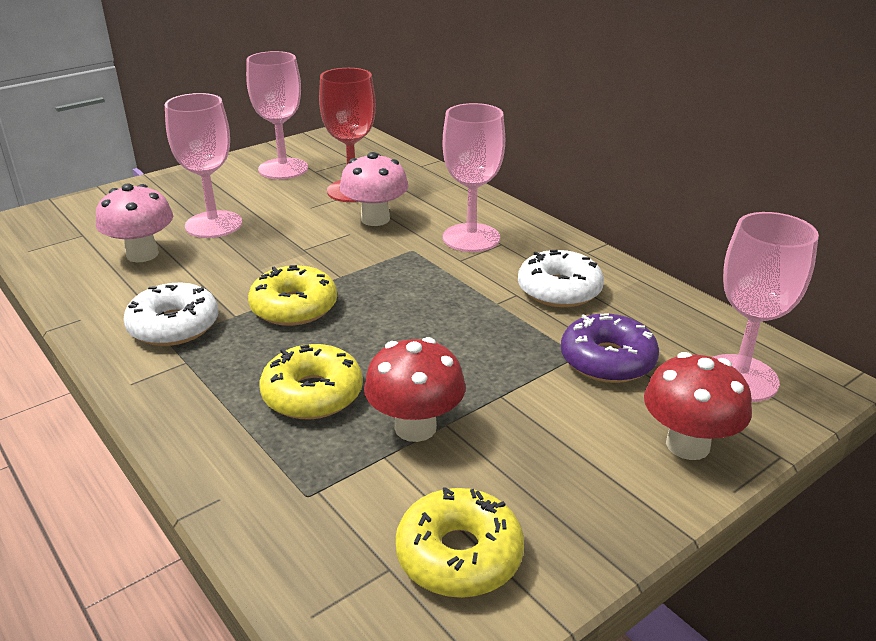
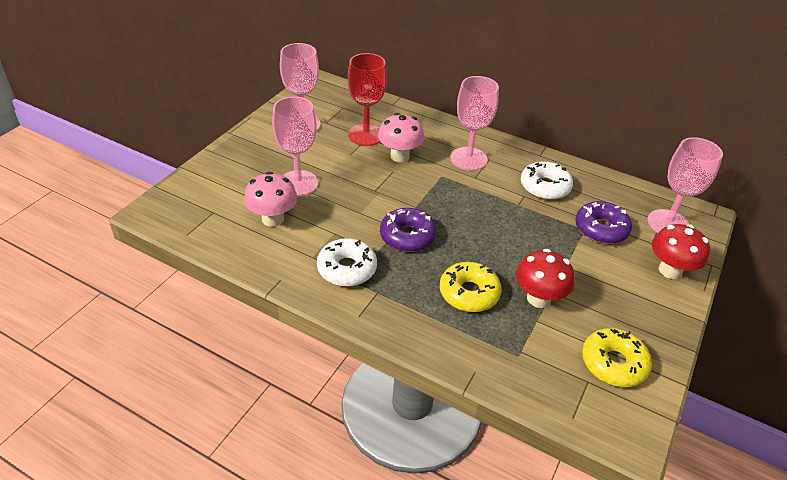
camera: 25 degrees left, 10 degrees up
yellow donut [248,265,337,326] -> purple donut [380,208,437,252]

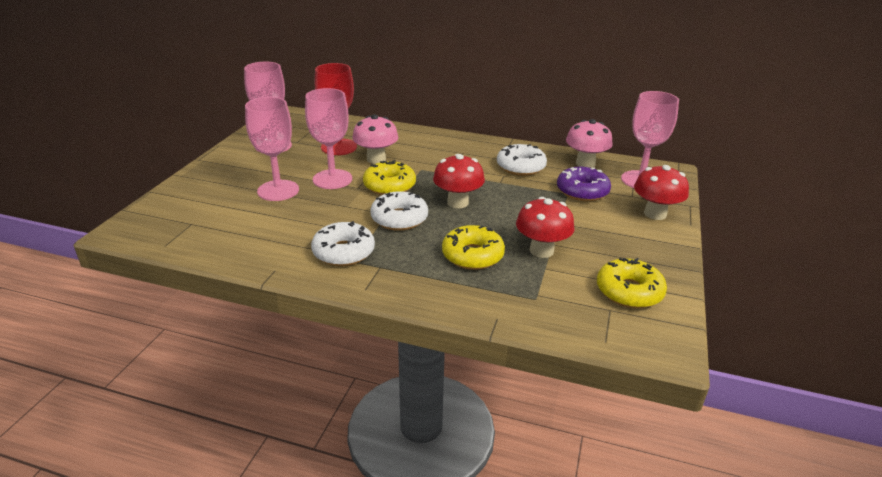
camera: 10 degrees left, 10 degrees down
pink mushroom [244,172,297,227] -> pink mushroom moved to [566,119,613,168]
purple donut [380,208,437,252] -> white donut [370,191,428,231]
pink goblet [450,76,499,171] -> pink goblet moved to [305,88,352,189]
none -> yellow donut [363,160,416,195]
none -> red mushroom [433,154,485,208]

